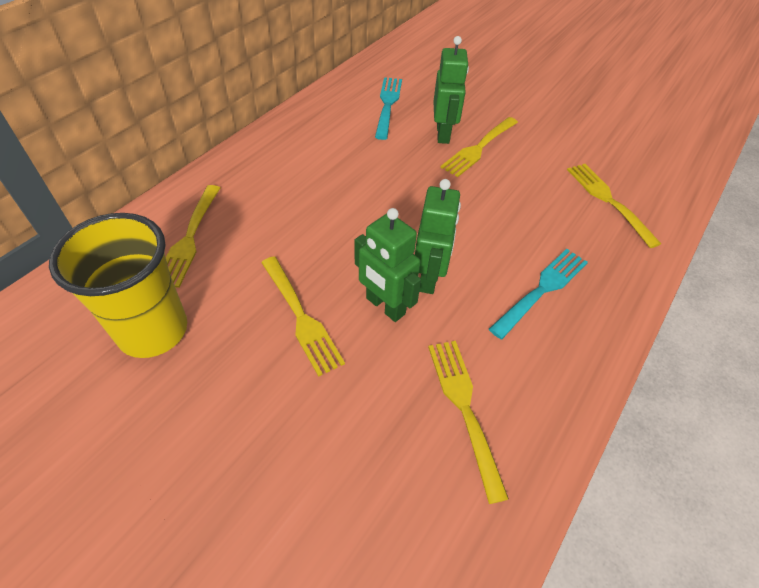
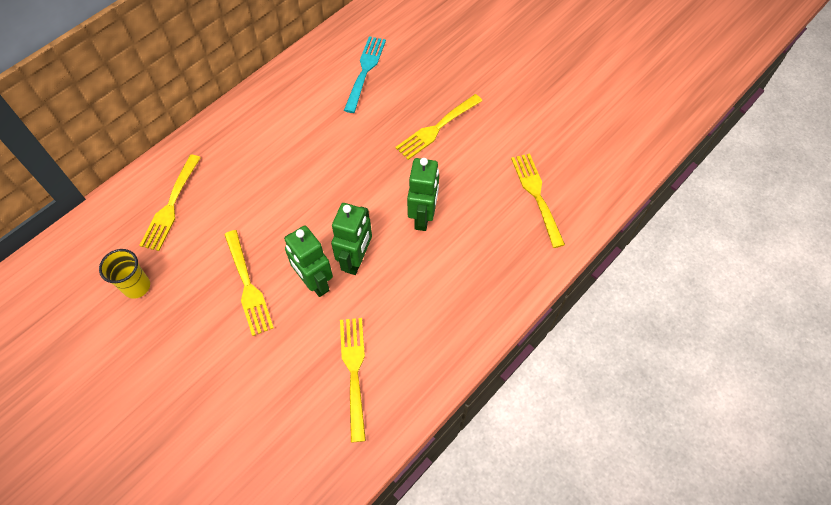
camera: 10 degrees right, 10 degrees up
yellow cup [49,213,187,358] -> yellow cup [99,249,150,299], size x0.53
green robot [433,36,469,144] -> green robot moved to [407,158,439,231]
turquoise fork [489,249,588,339] -> none

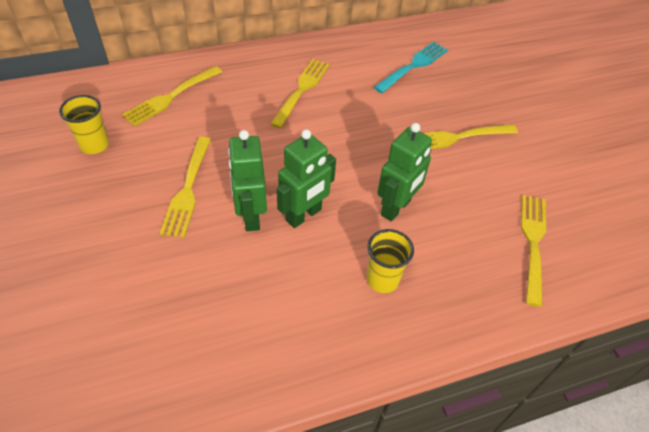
camera: 25 degrees right, 10 degrees down
yellow fork [340,318,366,442] -> yellow fork moved to [270,59,330,129]
none -> yellow cup [367,229,414,293]

